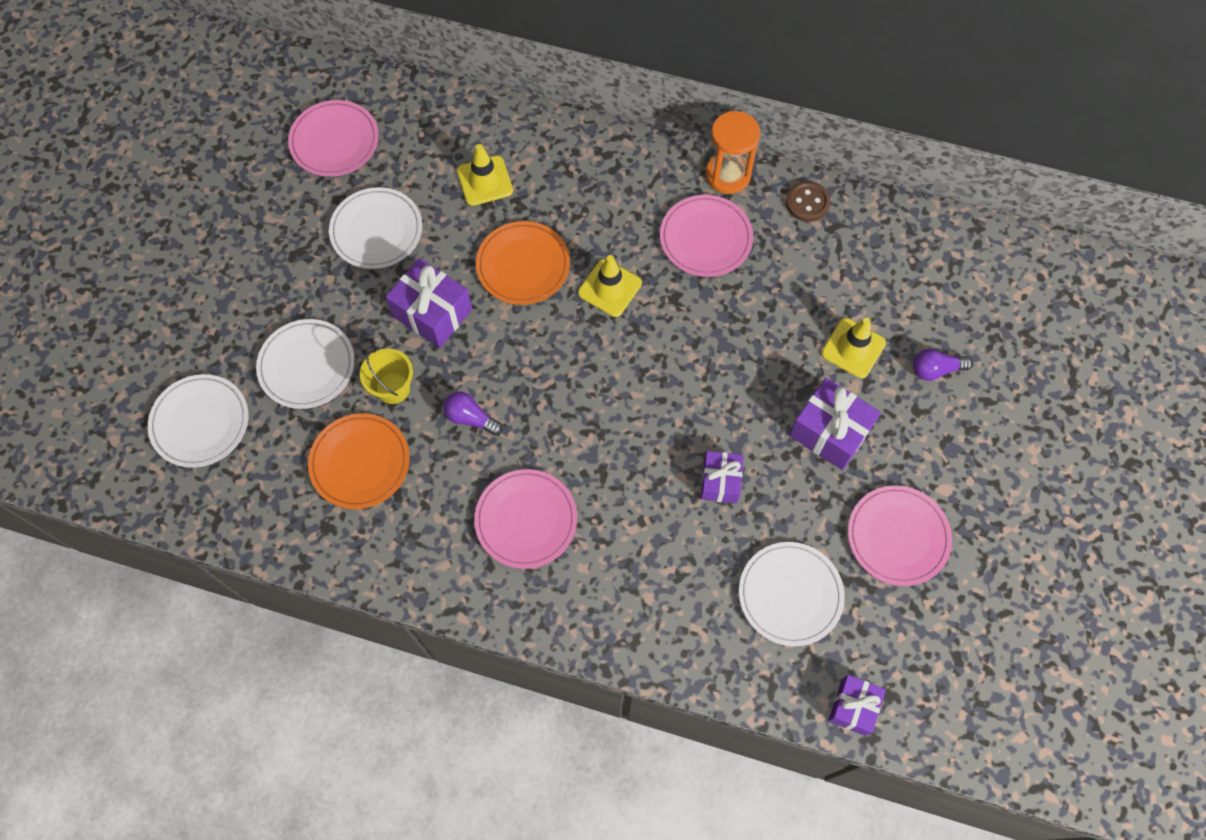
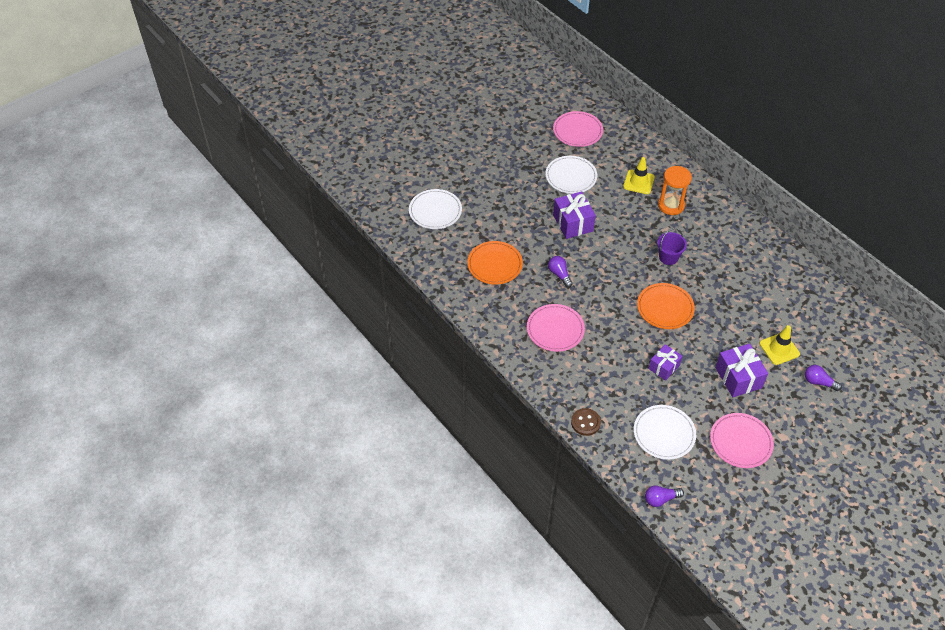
camera: 35 degrees right, 15 degrees down
white plate [256,319,355,409] -> none
yellow bucket [360,349,413,404] -> none
orange plate [476,221,570,305] -> orange plate moved to [637,283,695,329]
yellow traffic cone [578,255,642,317] -> purple bucket [657,228,687,265]
pink plate [660,195,753,277] -> none
orange hourglass [705,111,760,194] -> orange hourglass moved to [658,166,692,215]
brown button [786,181,830,222] -> brown button moved to [571,408,601,436]
purple gift [828,675,886,736] -> purple light bulb [645,486,684,507]

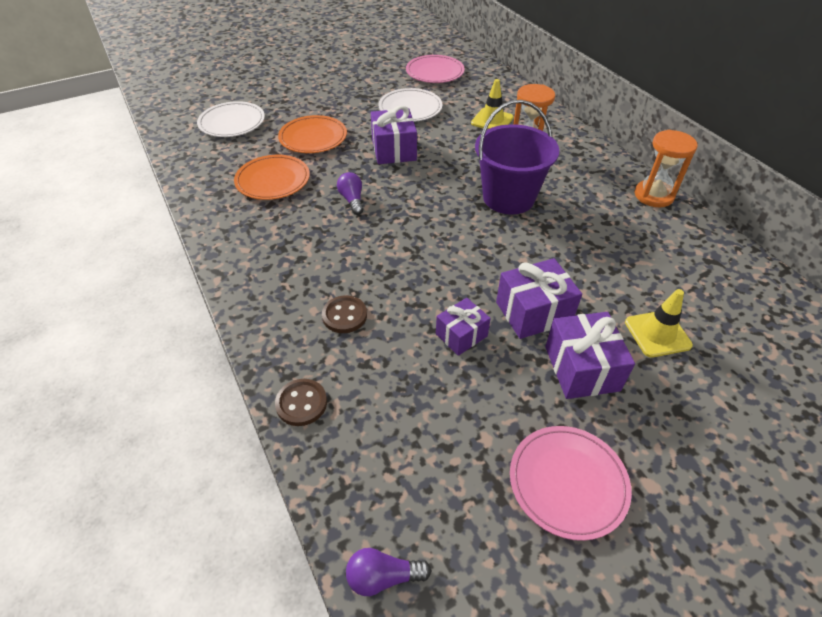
camera: 10 degrees right, 5 degrees down
pink plate [527,304,585,352] -> none
white plate [634,405,696,460] -> none
orange plate [637,283,695,329] -> orange plate moved to [278,115,347,153]
purple bucket [657,228,687,265] -> purple bucket [475,100,559,214], size x1.92
purple light bulb [805,365,842,391] -> none
none -> brown button [322,295,367,333]
none -> purple gift [496,258,582,339]
none -> orange hourglass [635,130,698,207]

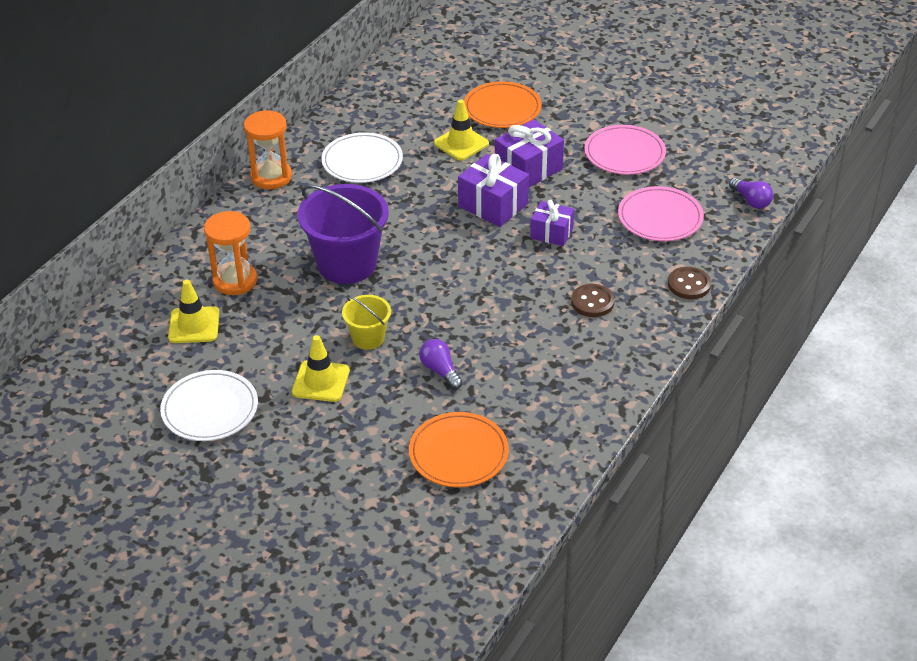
camera: 120 degrees left, 5 degrees down
white plate [197,101,265,137] -> white plate moved to [321,132,403,183]
orange plate [278,115,347,153] -> orange plate moved to [464,81,542,128]
purple light bulb [337,172,363,215] -> purple light bulb turned 105 degrees clockwise [419,339,463,389]
purple gift [371,106,417,164] -> yellow traffic cone [292,335,350,402]
pink plate [406,55,465,83] -> pink plate moved to [618,186,704,241]
none -> yellow bucket [342,295,391,350]

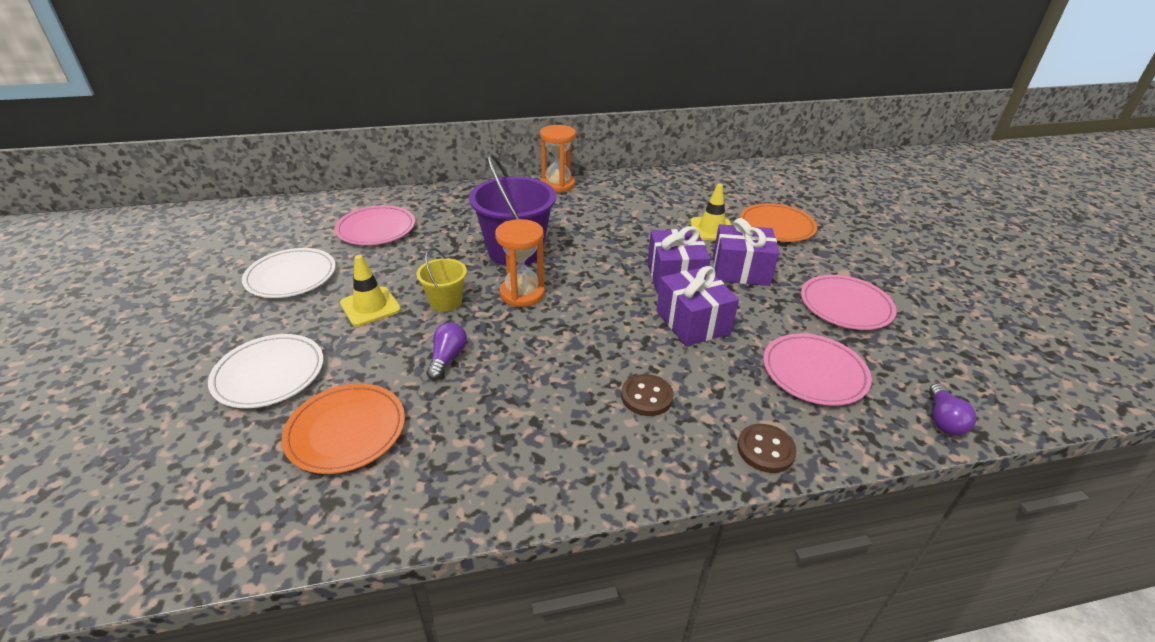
camera: 45 degrees right, 5 degrees down
yellow traffic cone [168,280,220,343] -> pink plate [334,205,415,245]
orange hourglass [204,211,257,295] -> orange hourglass moved to [495,219,545,307]
white plate [321,132,403,183] -> white plate moved to [208,334,323,408]
purple gift [530,200,574,246] -> purple gift [656,266,739,346], size x1.55

